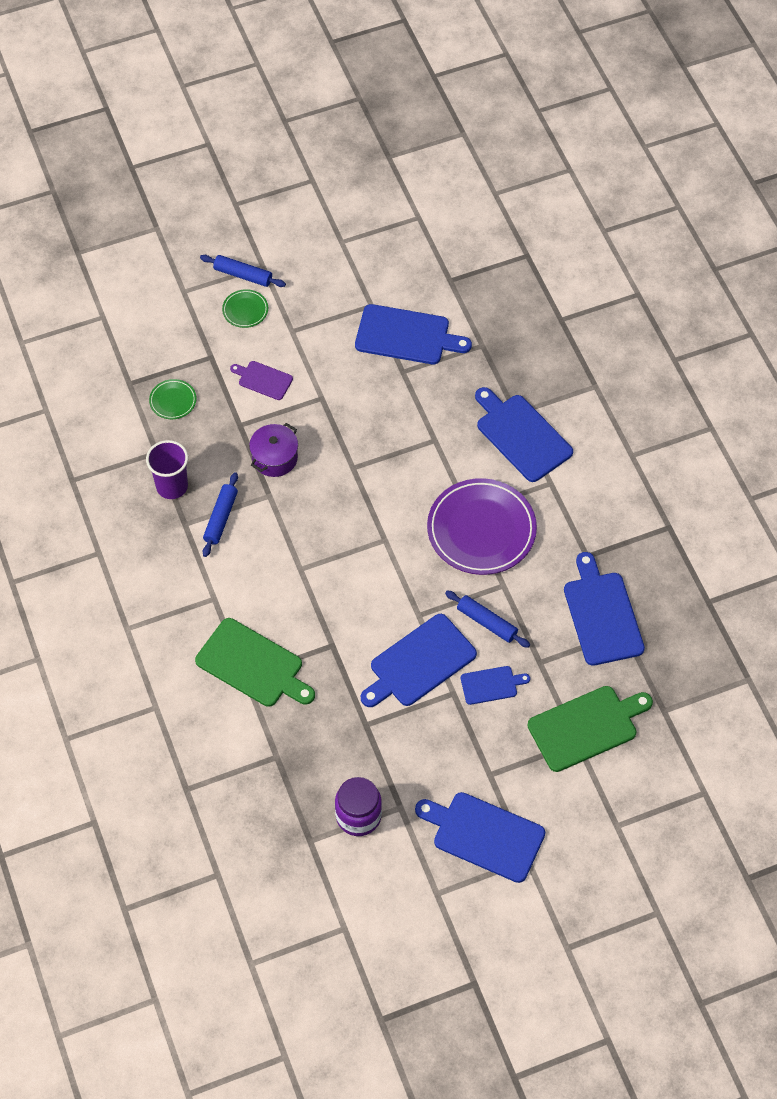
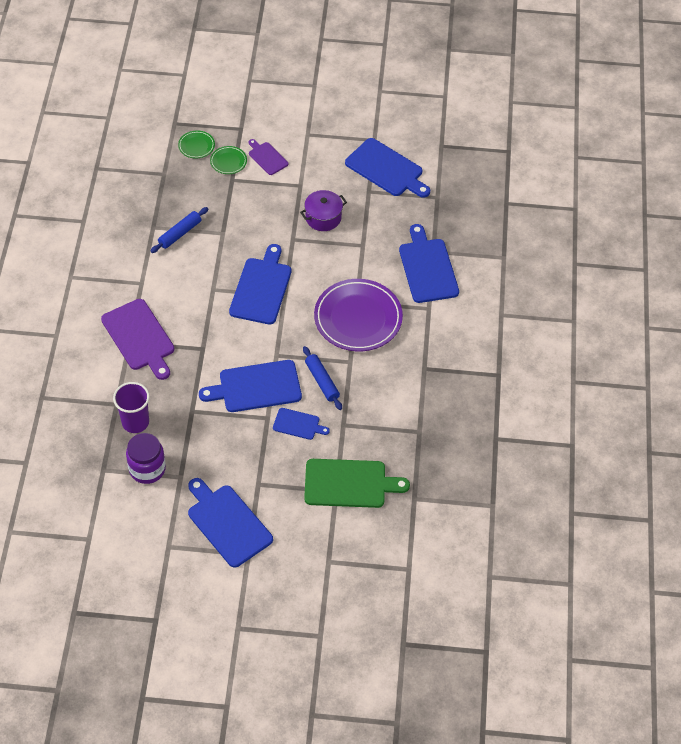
camera: 25 degrees right, 5 degrees down
purple cup [146,440,188,499] -> purple cup moved to [113,382,150,433]
green cutting board [195,618,315,707] -> purple cutting board [101,299,175,380]
blue rolling pin [200,255,286,287] -> none
green plate [222,289,268,328] -> green plate moved to [210,146,247,174]
purple pot [249,423,298,477] -> purple pot moved to [300,190,347,231]
blue cutting board [564,552,645,666] -> blue cutting board moved to [229,244,291,325]

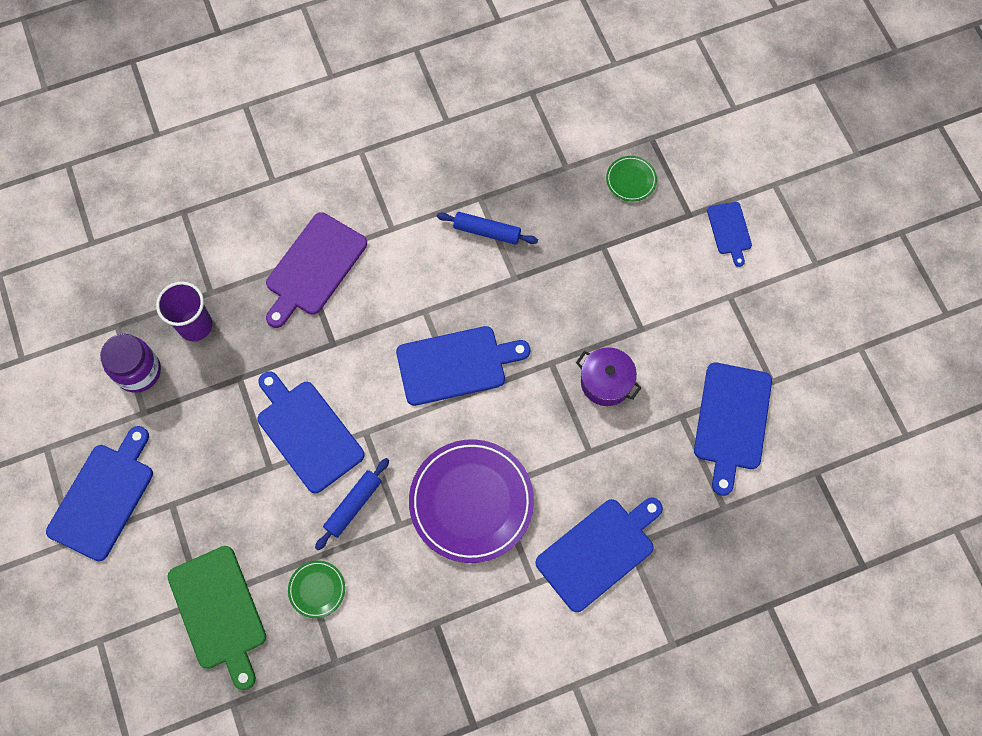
camera: 65 degrees right, 15 degrees up
green plate [210,146,247,174] -> green plate moved to [288,561,345,618]
purple cutting board [249,139,289,175] -> none
blue cutting board [273,408,330,440] -> blue cutting board moved to [707,202,752,267]

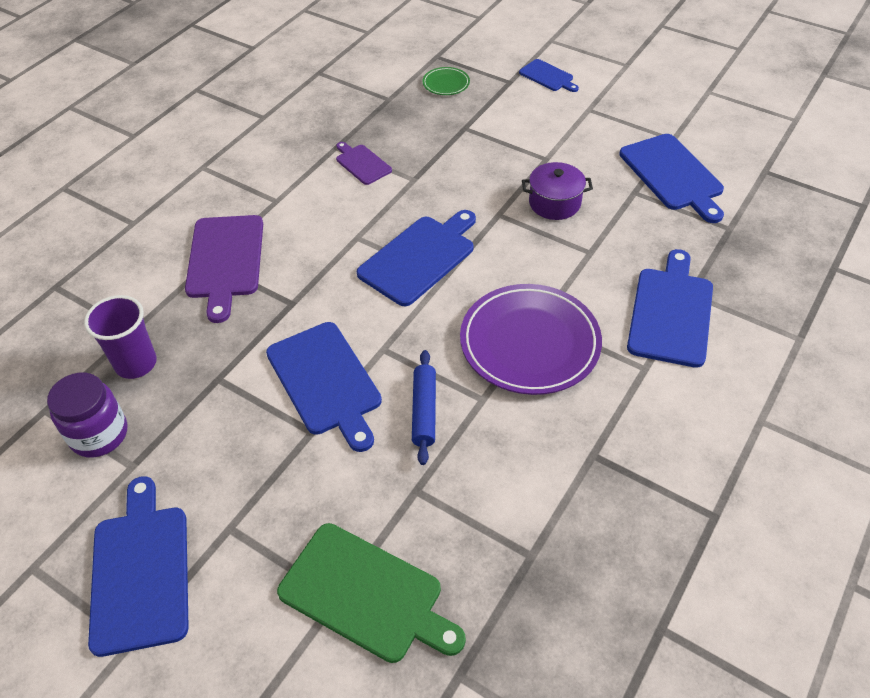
camera: 35 degrees left, 20 degrees down
blue cutting board [257,371,364,493] -> blue cutting board turned 135 degrees counterclockwise [266,322,382,452]
green plate [288,561,345,618] -> none
blue rolling pin [437,212,538,245] -> purple cutting board [336,142,392,185]

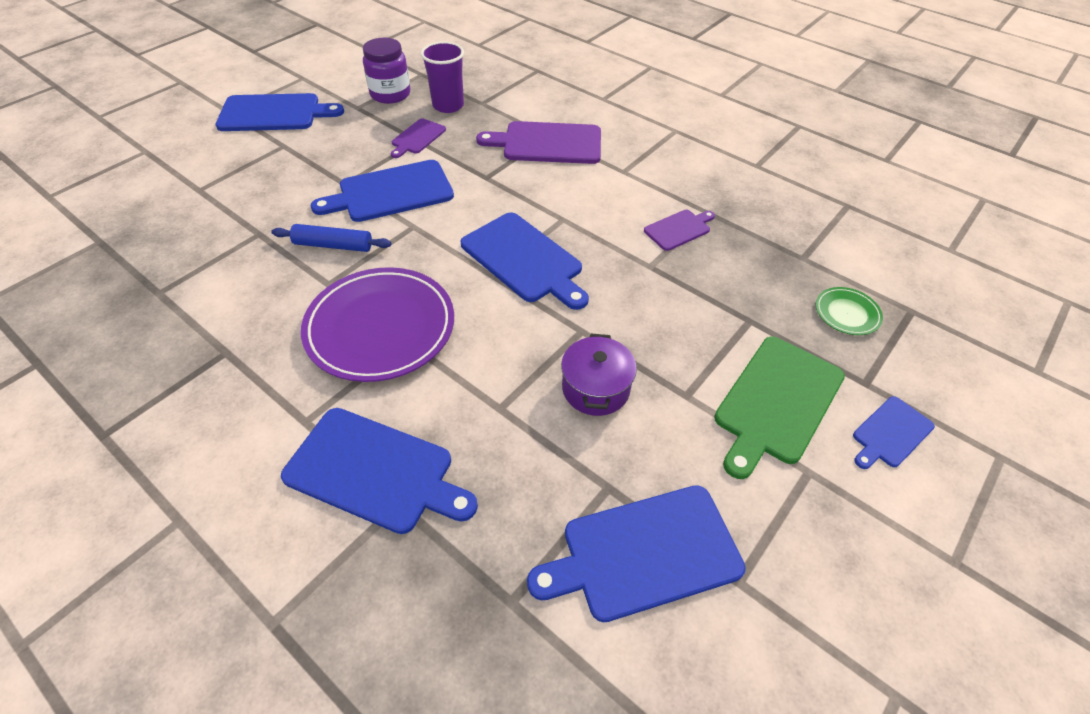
camera: 95 degrees right, 0 degrees up
green cutting board [277,523,466,663] -> green cutting board moved to [714,337,845,479]
none -> purple cutting board [391,119,446,158]

